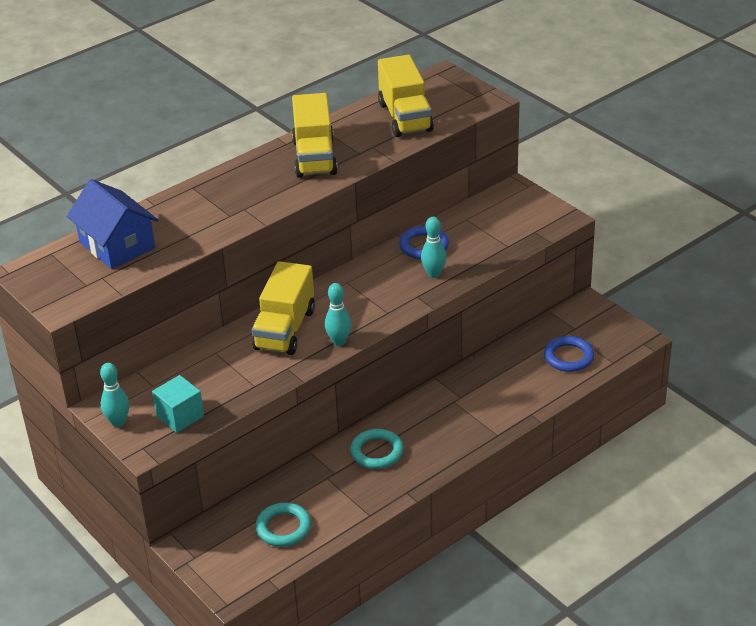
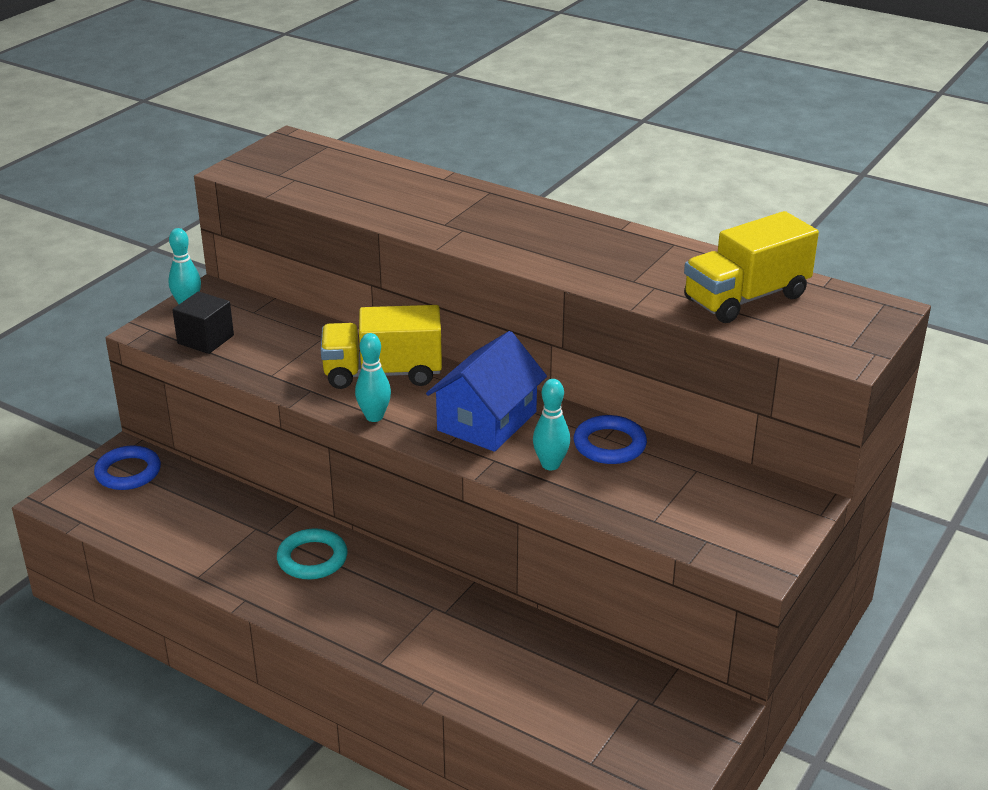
camera: 70 degrees right, 5 degrees down
blue house [67,179,159,269] -> blue house moved to [426,331,547,452]
turquoise cube [152,375,204,433] -> black cube [172,291,234,354]
turquoise ring [255,503,311,547] -> none
yellow truck [292,93,338,178] -> none
blue ring [544,336,594,372] -> blue ring moved to [94,446,161,490]

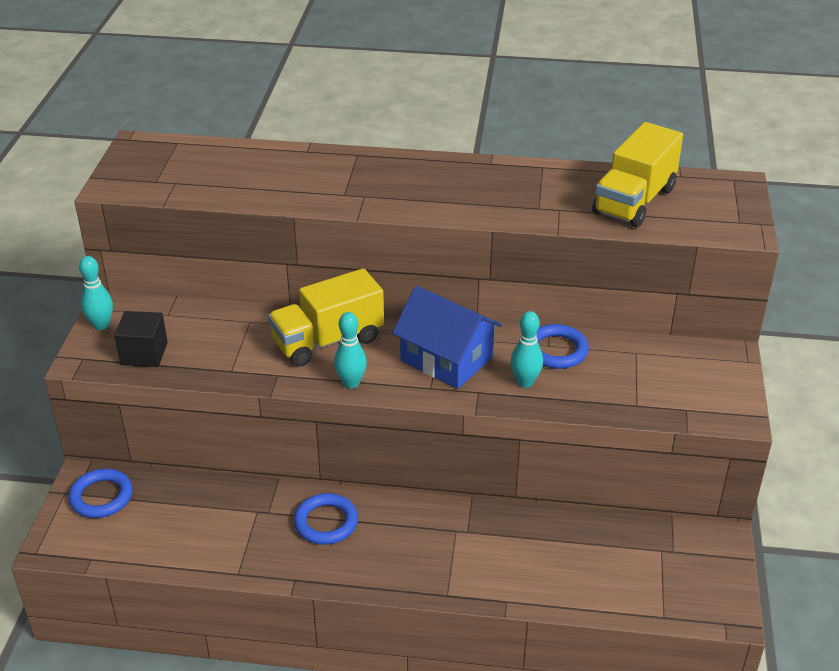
camera: 25 degrees left, 5 degrees up
turquoise ring [277,528,348,579] -> blue ring [294,493,358,545]
blue house [426,331,547,452] -> blue house turned 60 degrees counterclockwise [392,286,502,389]

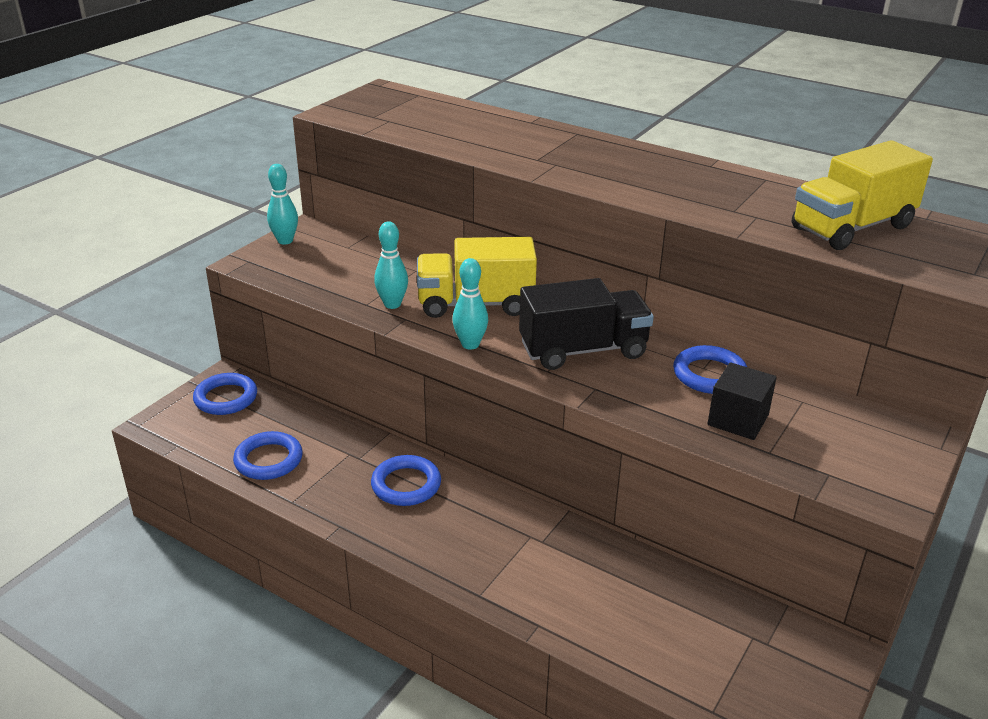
camera: 25 degrees right, 5 degrees down
black cube [114,311,168,367] -> black cube moved to [708,362,777,440]
blue house [392,286,502,389] -> black truck [519,278,654,370]
turquoise bowling pin [510,311,543,388] -> turquoise bowling pin moved to [374,221,408,309]
none -> blue ring [233,431,303,480]

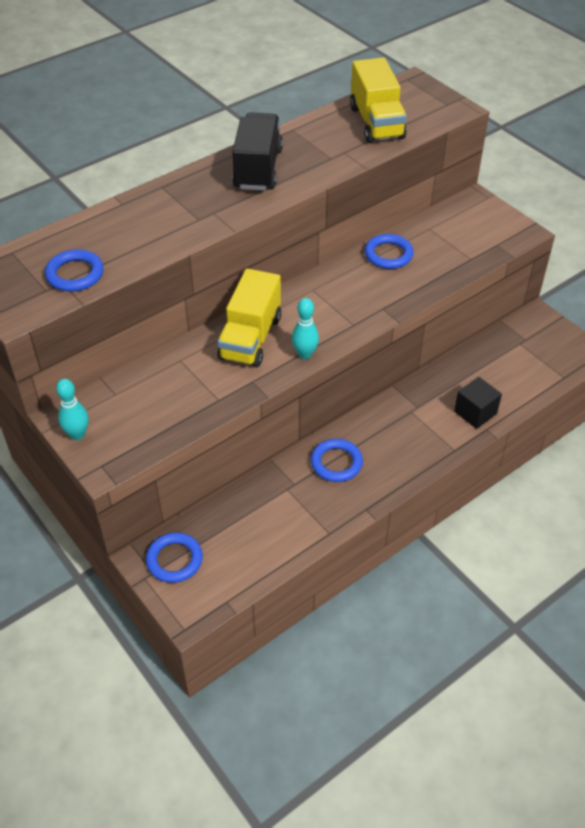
camera: 70 degrees left, 15 degrees up
blue ring [233,431,303,480] -> blue ring moved to [45,249,103,292]
turquoise bowling pin [374,221,408,309] -> none
black truck [519,278,654,370] -> black truck moved to [232,112,283,191]
black cube [708,362,777,440] -> black cube moved to [454,377,502,429]

